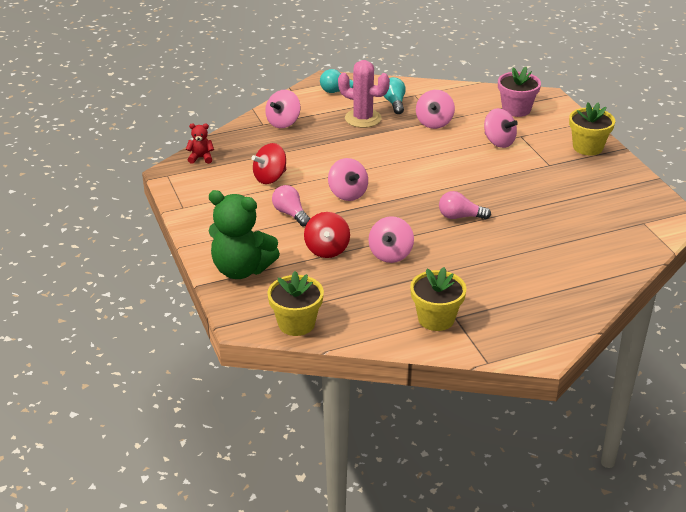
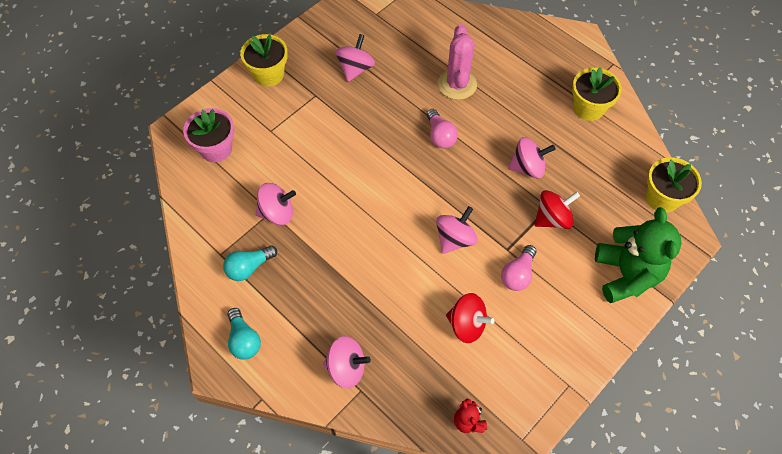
camera: 115 degrees left, 25 degrees up
pink cactus [338,60,390,128] -> pink cactus moved to [438,24,477,100]
pink spinning top [484,108,518,148] -> pink spinning top moved to [336,34,375,82]

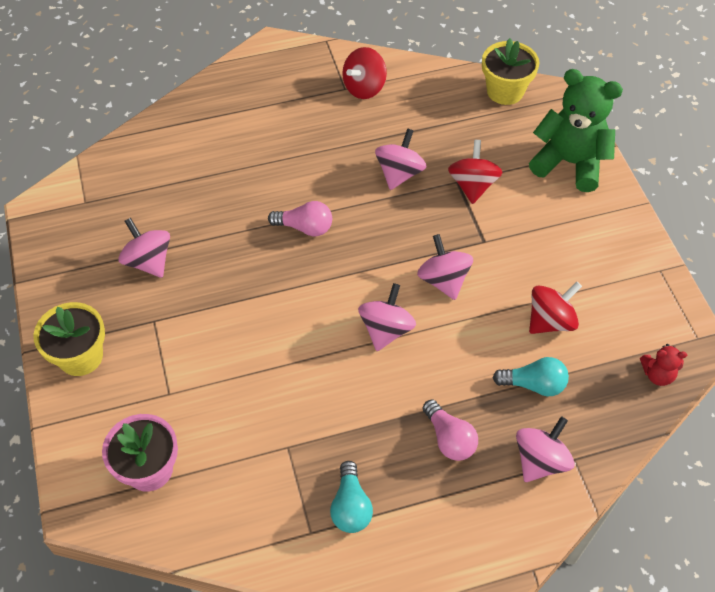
camera: 60 degrees left, 5 degrees down
turquoise light bulb [228,308,261,360] -> turquoise light bulb moved to [493,357,569,397]
pink spinning top [255,183,296,225] -> pink spinning top moved to [358,283,416,351]
pink cactus [438,24,477,100] -> none
pink light bulb [501,245,536,291] -> pink light bulb moved to [422,400,478,461]
yellow flower pot [572,67,622,121] -> red spinning top [342,47,387,99]

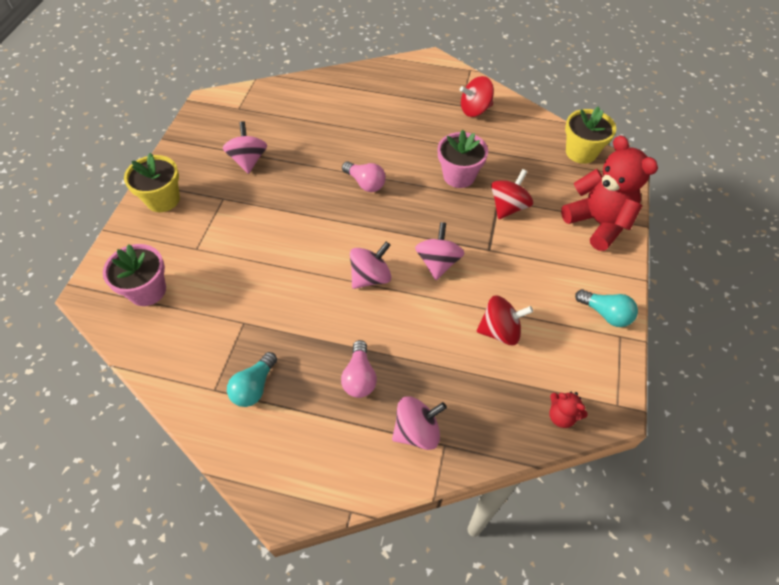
camera: 30 degrees right, 0 degrees up
pink spinning top [375,128,426,190] -> pink flower pot [438,130,488,188]
turquoise light bulb [493,357,569,397] -> turquoise light bulb moved to [575,289,638,327]
green teddy bear [529,69,623,192] -> red teddy bear [561,135,658,251]

